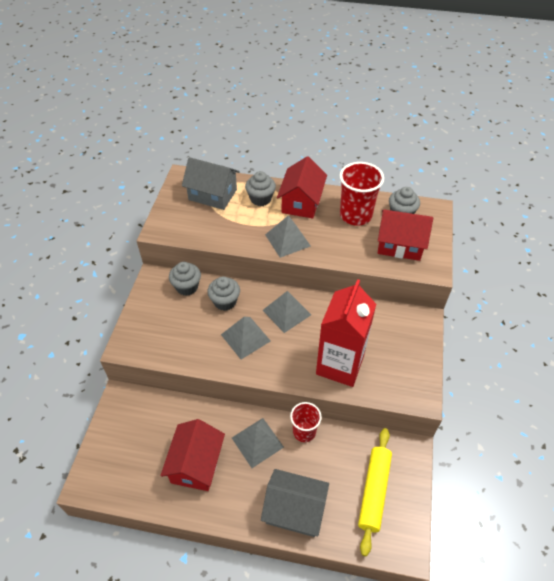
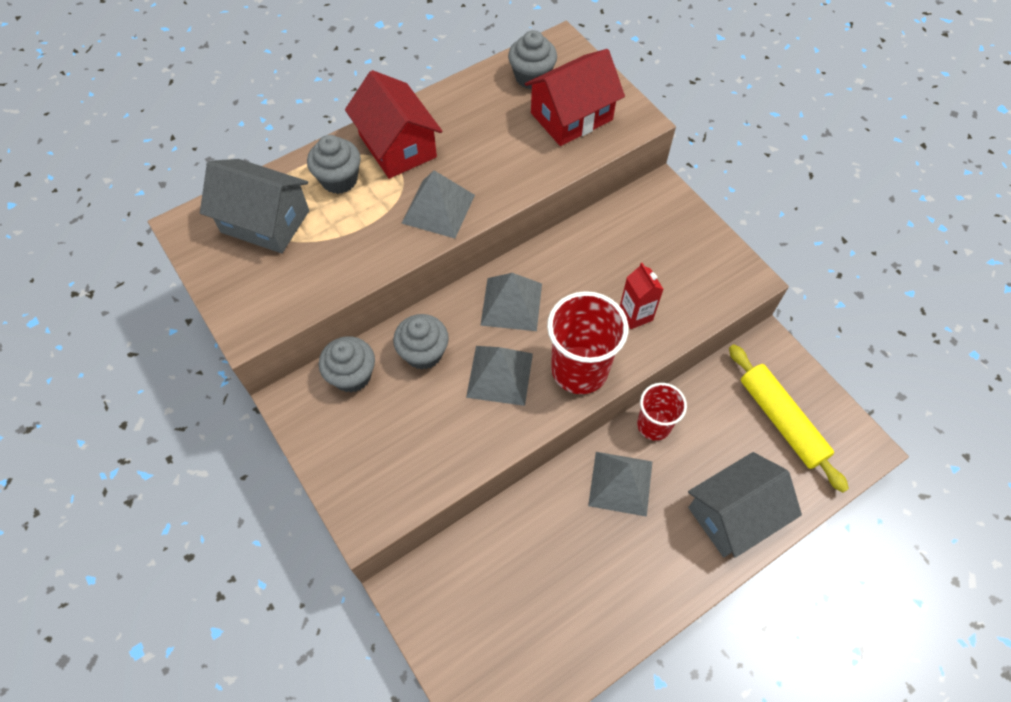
camera: 45 degrees left, 10 degrees up
red house [161,419,225,491] -> none
grey house [182,157,240,210] -> grey house turned 45 degrees clockwise [200,159,309,253]
red carton [316,279,376,387] -> red carton [620,263,664,329], size x0.44
red cup [339,162,384,226] -> red cup moved to [547,291,629,394]

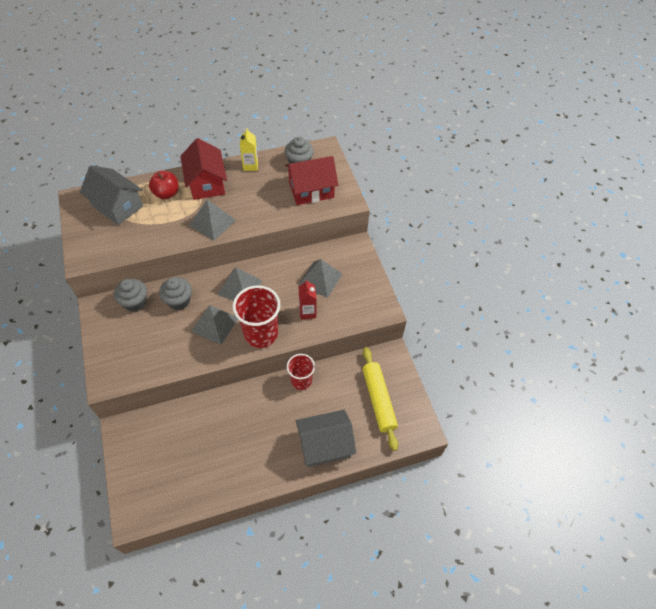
camera: 15 degrees right, 5 degrees down
grey cupcake [307,135,361,194] -> red apple [149,171,179,199]
grey pyramid [588,452,653,517] -> grey pyramid moved to [299,259,342,298]
none -> yellow carton [240,128,258,171]

